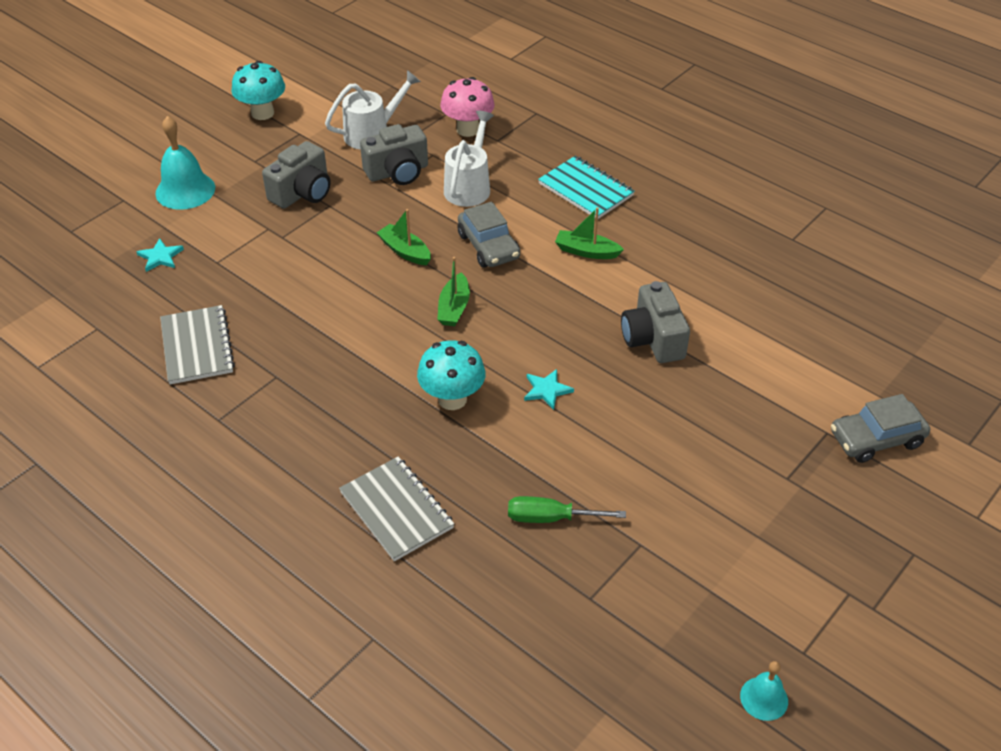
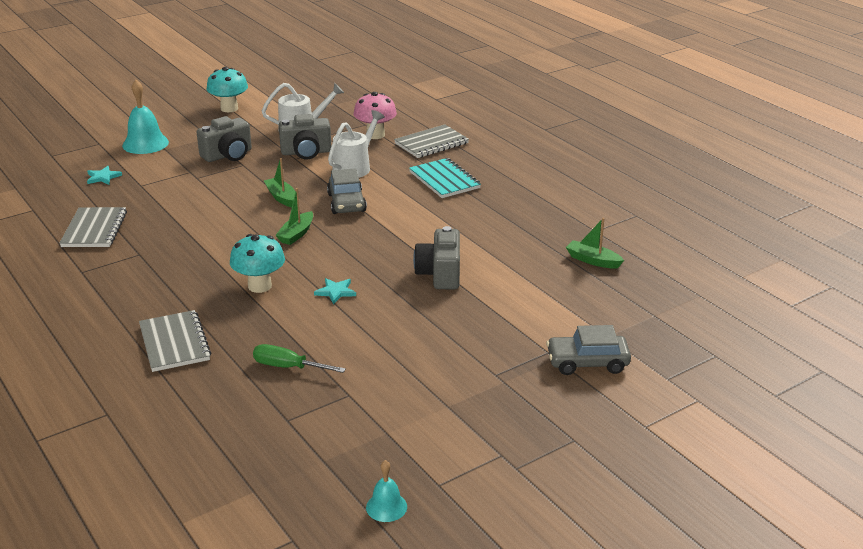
camera: 15 degrees right, 15 degrees down
green boat [555,207,624,259] -> green boat moved to [566,218,624,269]
none -> grey notebook [394,124,469,158]

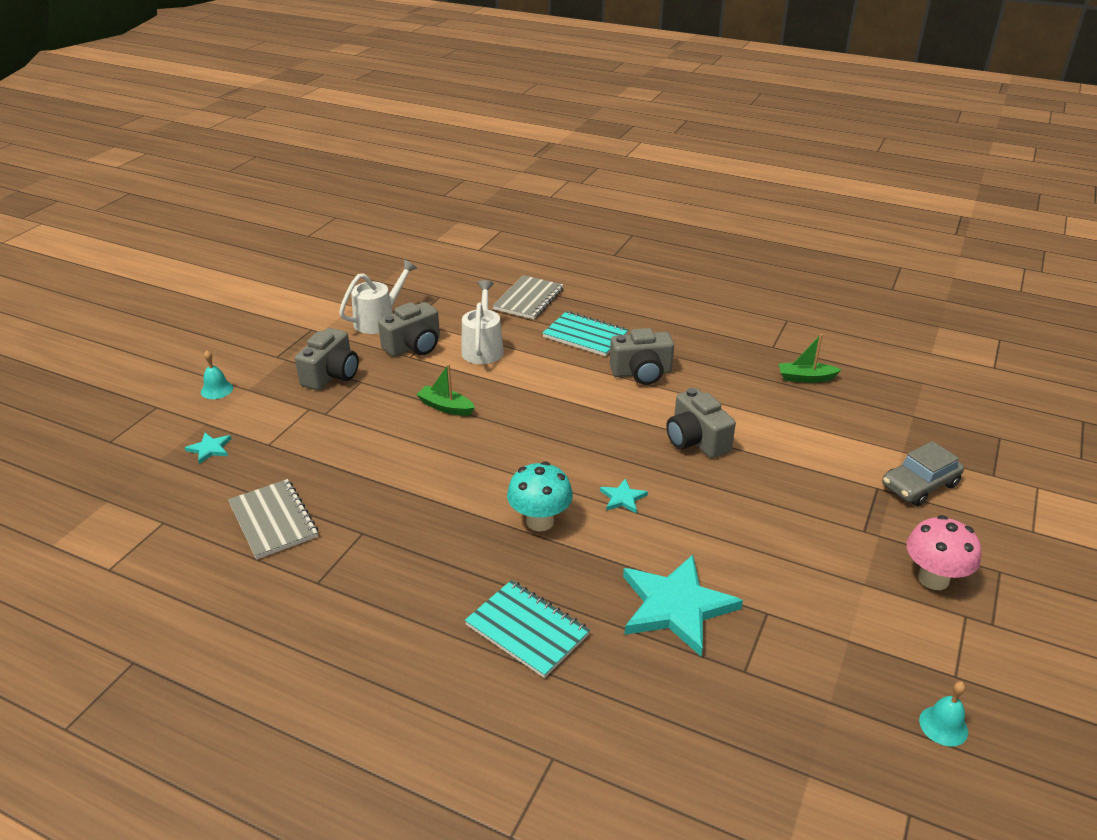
camera: 30 degrees left, 5 degrees up
turquoise bell [122,80,169,154] -> turquoise bell [201,351,233,399], size x0.55
grey notebook [139,310,211,372] -> turquoise notebook [465,580,590,678]
turquoise mushroom [206,67,248,112] -> none
green screwdriver [253,344,346,373] -> turquoise star [623,555,743,656]
green boat [275,188,313,245] -> none
grey car [327,169,367,214] -> none
pink mushroom [354,92,397,139] -> pink mushroom moved to [906,515,981,590]
none -> grey camera [610,328,674,385]

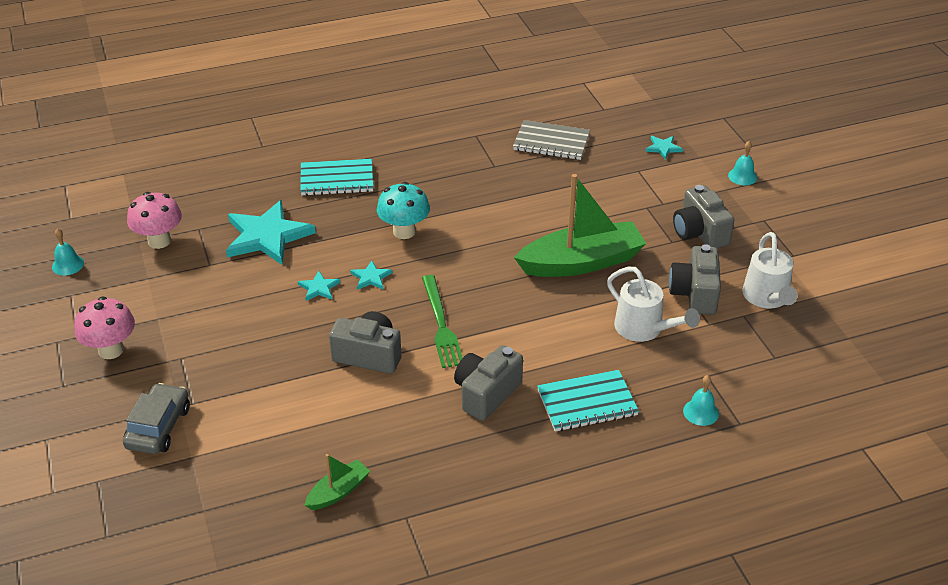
camera: 135 degrees right, 5 degrees up
green boat [416,364,475,416] -> green boat [514,174,647,277], size x2.13
grey notebook [493,275,563,319] -> turquoise bell [683,375,719,426]
none -> pink mushroom [127,192,182,249]
none -> turquoise star [298,271,340,301]
none -> green fork [422,275,463,368]

